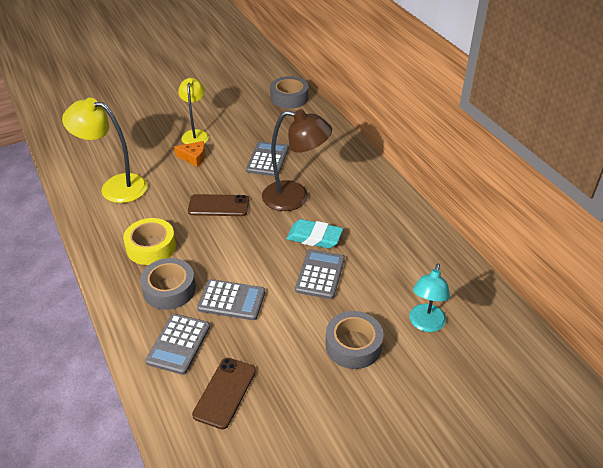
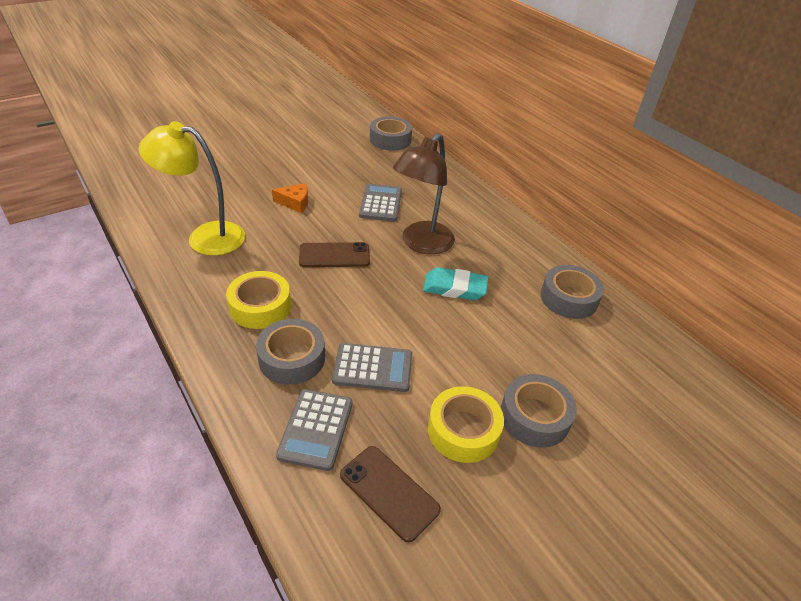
camera: 10 degrees left, 0 degrees up
yellow lamp [178,78,209,144] -> none
brown phone [192,358,256,429] -> brown phone turned 60 degrees counterclockwise [340,446,441,542]
brown lamp [262,109,332,211] -> brown lamp turned 120 degrees clockwise [393,133,455,254]
grey calculator [295,249,345,299] -> none
turquoise lamp [409,263,450,332] -> none
none -> yellow tape [428,386,504,463]
none -> grey tape [541,265,604,319]

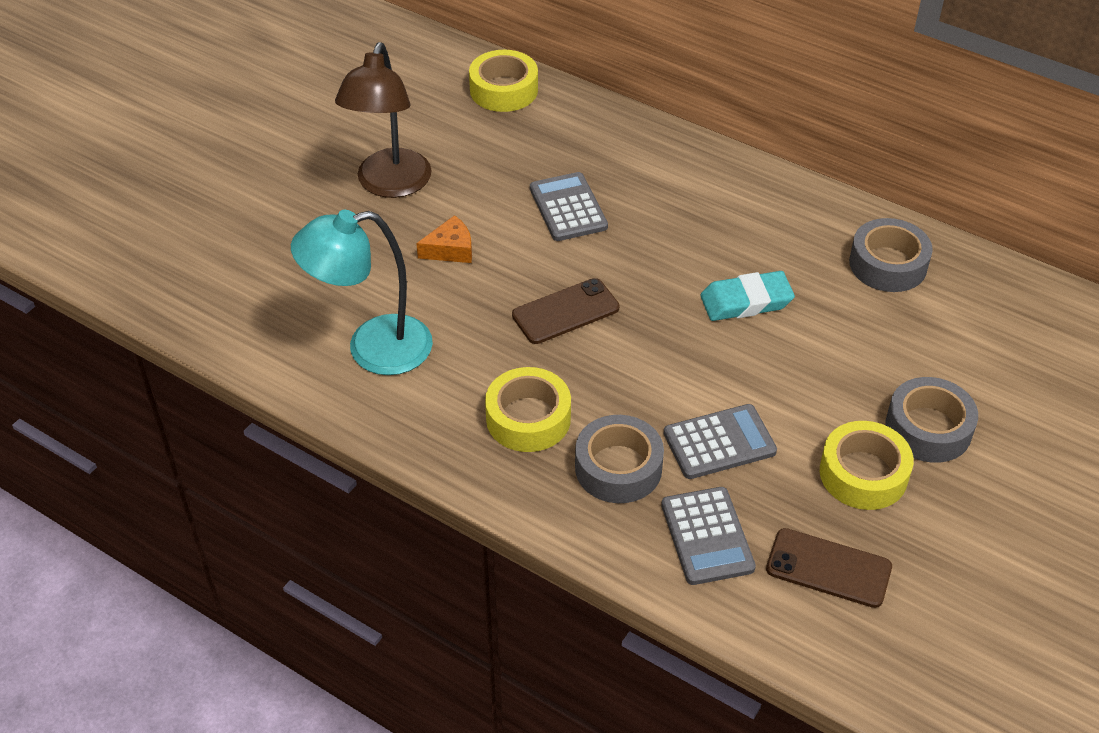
camera: 20 degrees left, 5 degrees up
yellow lamp [139,121,245,256] -> turquoise lamp [291,210,433,375]
grey tape [370,117,412,151] -> yellow tape [469,50,538,112]
brown lamp [393,133,455,254] -> brown lamp moved to [335,42,432,198]

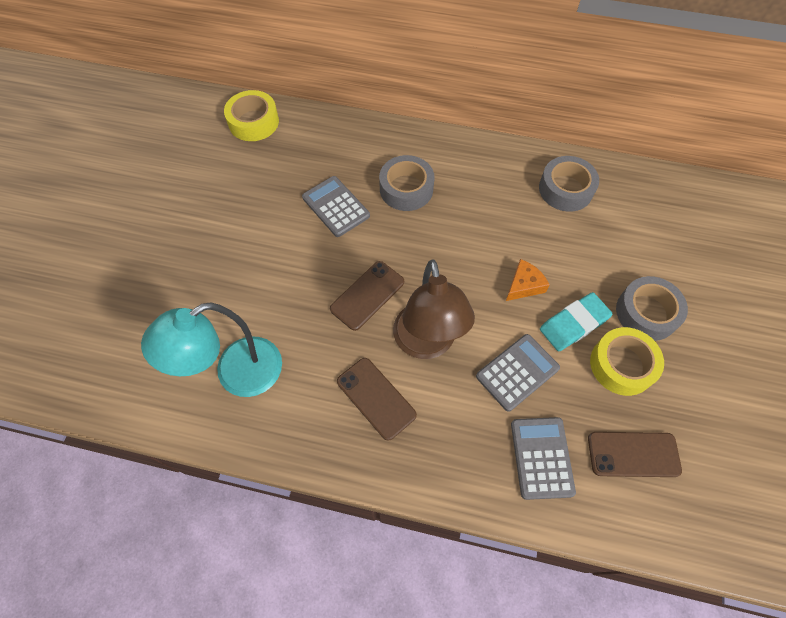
camera: 20 degrees left, 15 degrees up
brown lamp [335,42,432,198] -> brown lamp moved to [393,259,475,359]
orange cheese [416,215,472,263] -> orange cheese moved to [506,259,550,301]
yellow tape [485,367,571,452] -> brown phone [337,358,417,441]
grey tape [575,415,664,503] -> grey tape moved to [379,155,435,211]
grey calculator [661,487,756,585] -> grey calculator turned 150 degrees counterclockwise [511,417,576,500]
turquoise eraser [700,271,795,321] -> turquoise eraser moved to [540,292,613,351]

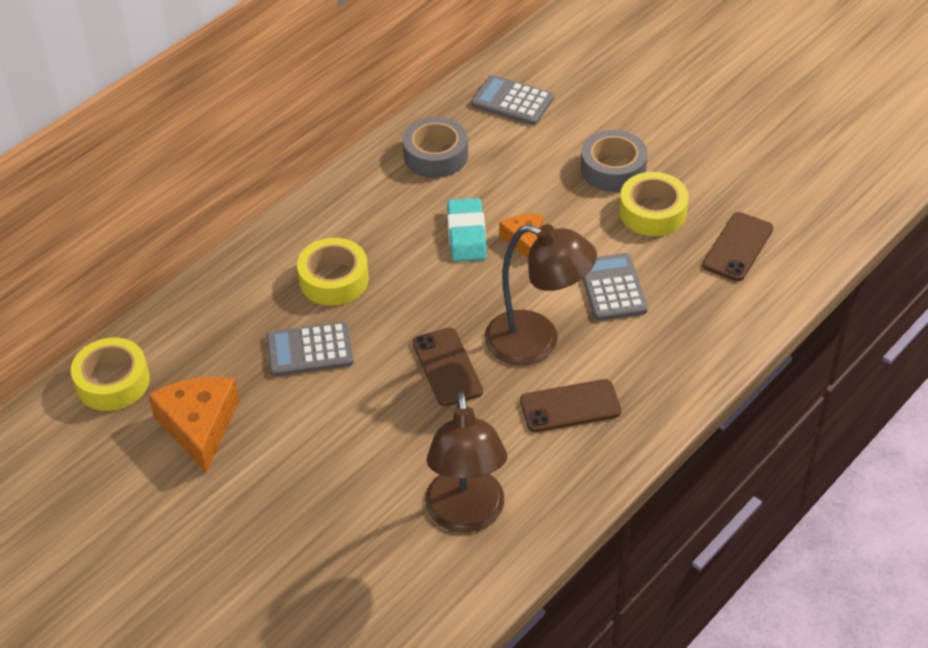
camera: 60 degrees left, 15 degrees down
turquoise lamp [141,302,282,397] -> brown lamp [425,392,507,533]
grey tape [379,155,435,211] -> yellow tape [297,238,369,306]
grey calculator [511,417,576,500] -> grey calculator moved to [471,75,554,125]
turquoise eraser [540,292,613,351] -> turquoise eraser moved to [447,198,487,262]
none -> orange cheese [148,377,239,473]

